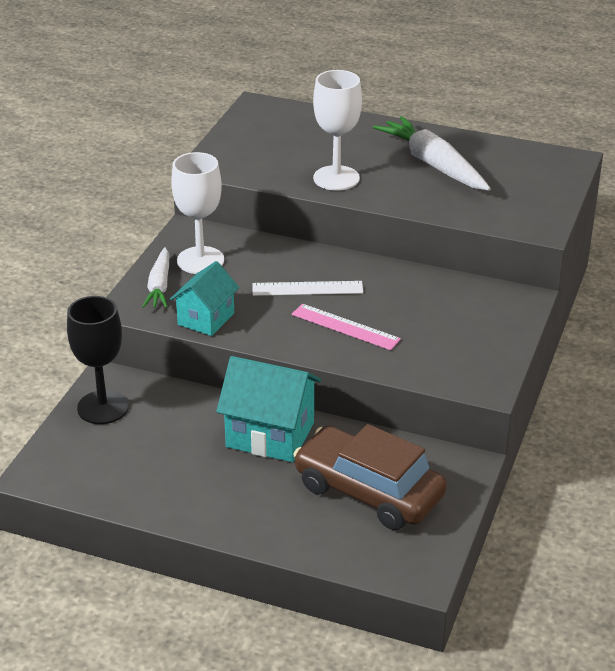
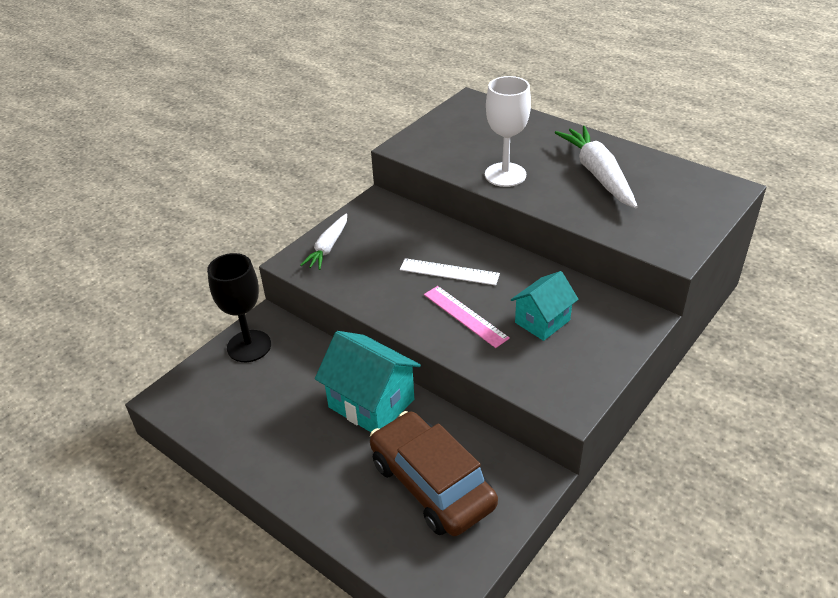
camera: 20 degrees right, 5 degrees up
turquoise house [170,261,239,336] -> turquoise house moved to [511,271,579,341]
white goblet [171,152,224,274] -> none

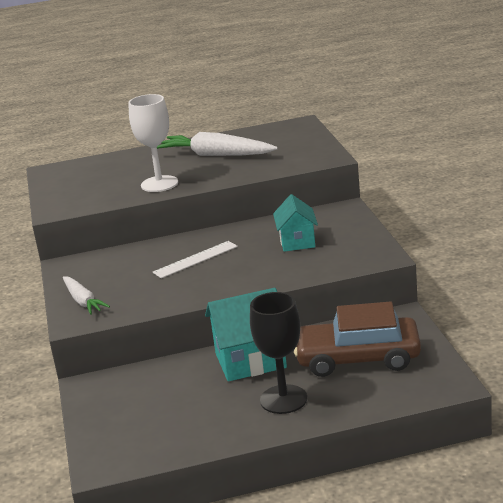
camera: 50 degrees left, 15 degrees down
black goblet [207,253,271,362] -> black goblet moved to [250,292,307,414]
pink ruler [424,286,510,348] -> none

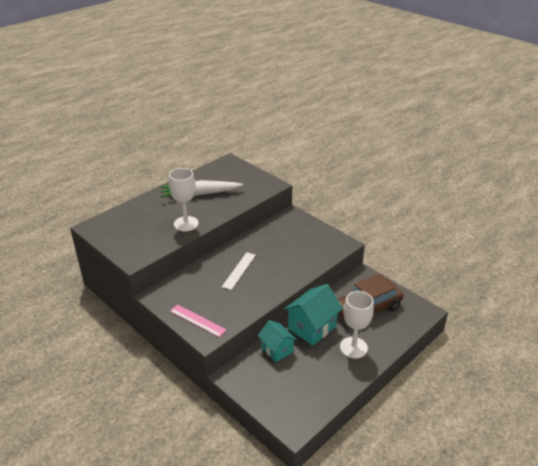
camera: 35 degrees left, 10 degrees up
white carrot [63,276,110,315] -> pink ruler [170,304,227,337]
black goblet [250,292,307,414] -> white goblet [340,291,374,359]
turquoise house [273,194,318,252] -> turquoise house moved to [258,320,297,362]

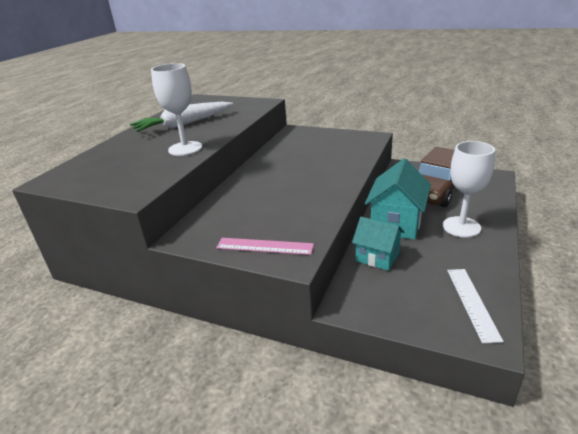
camera: 20 degrees left, 5 degrees down
white ruler [222,252,256,290] -> white ruler moved to [447,269,504,343]

